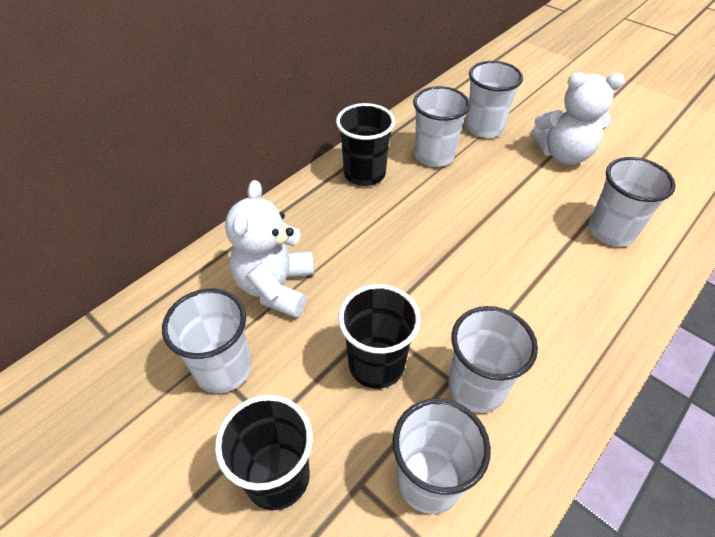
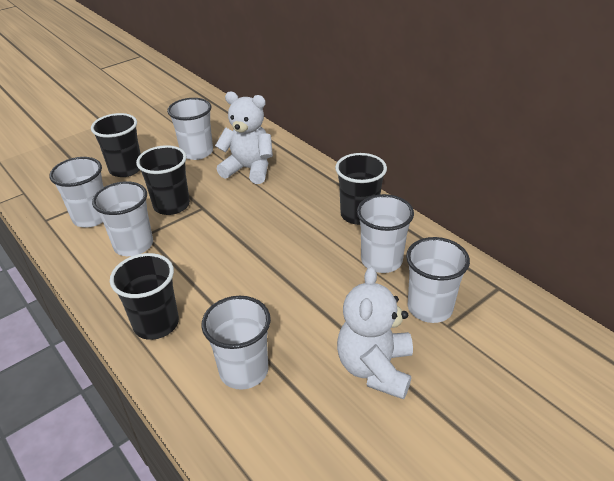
camera: 100 degrees right, 10 degrees down
none -> black cup [110,253,179,340]

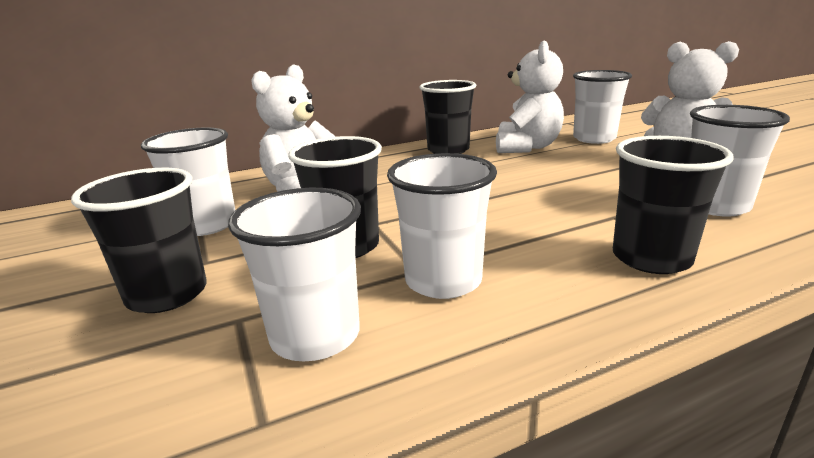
camera: 75 degrees left, 15 degrees down
white cup [357,194,414,273] -> white teddy bear [496,41,564,153]

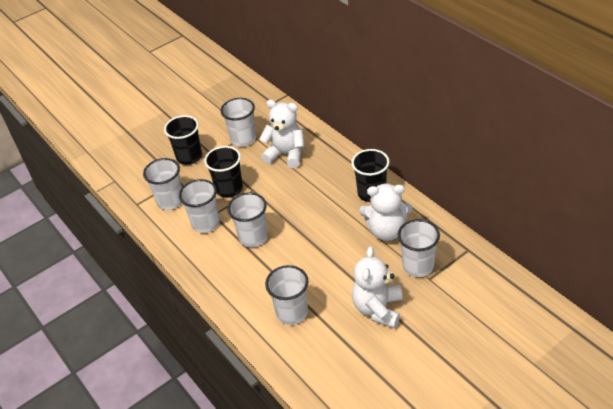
camera: 80 degrees right, 20 degrees up
black cup [613,136,734,274] -> none
none -> white cup [228,193,268,247]

